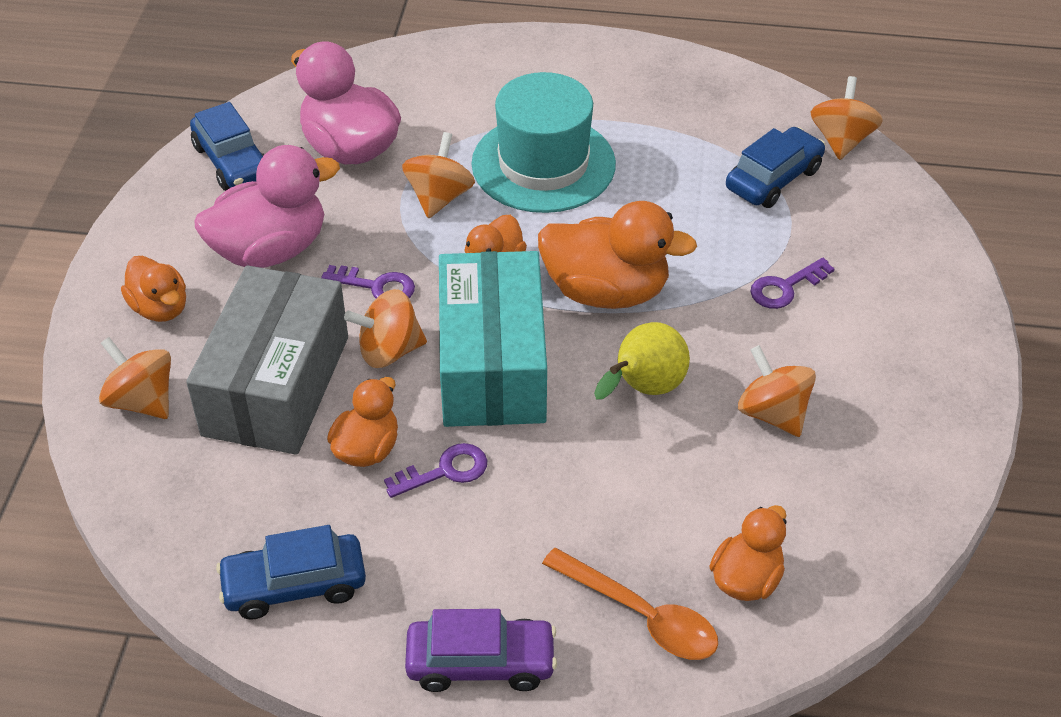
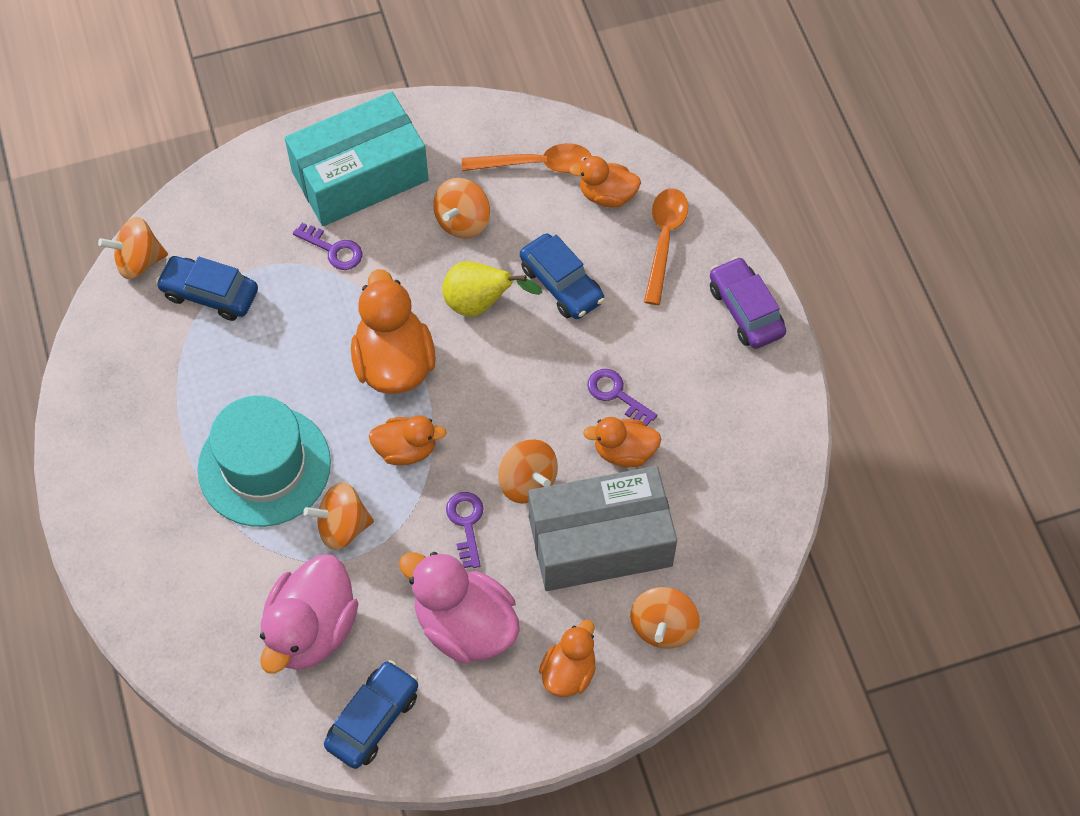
camera: 115 degrees left, 15 degrees up
blue car [216,525,366,620] -> blue car moved to [520,233,605,319]
turquoise box [439,251,547,427] -> turquoise box moved to [285,92,429,226]
none -> orange spoon [462,143,591,173]

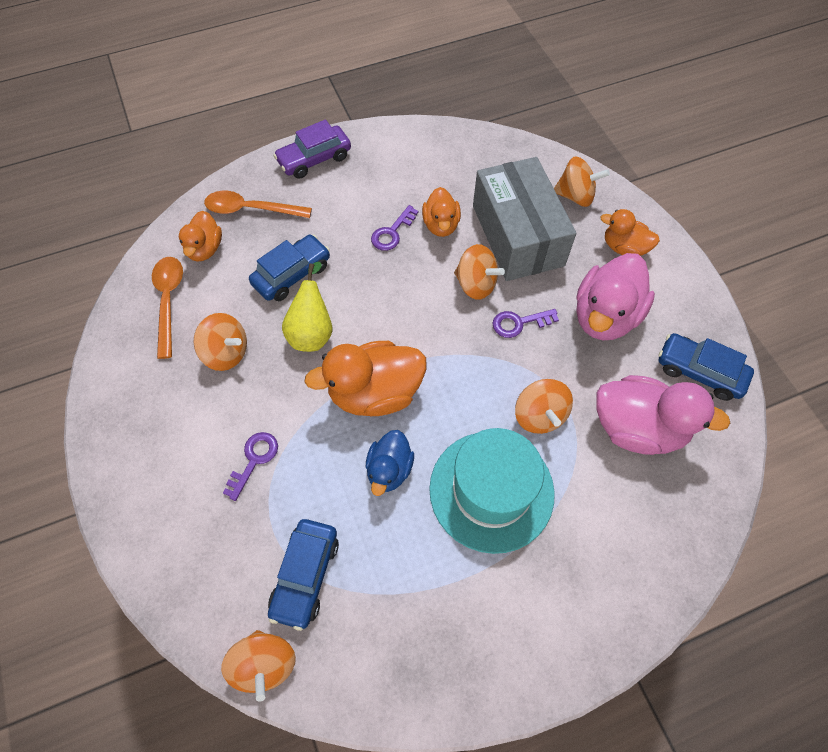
camera: 95 degrees left, 0 degrees up
turquoise box [285,92,429,226] -> none
orange duck [369,416,447,465] -> none
orange spinning top [498,439,558,503] -> orange spinning top turned 75 degrees clockwise [454,244,505,300]
none -> blue duck [366,430,414,496]

